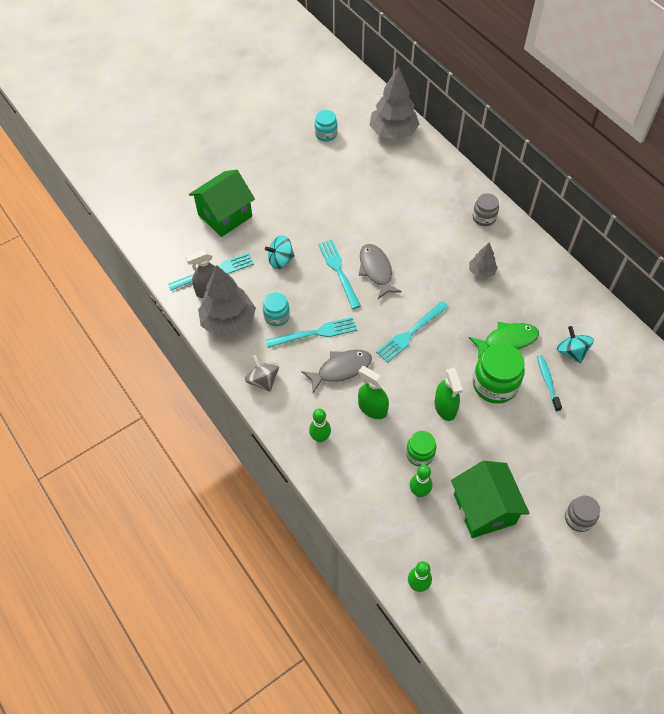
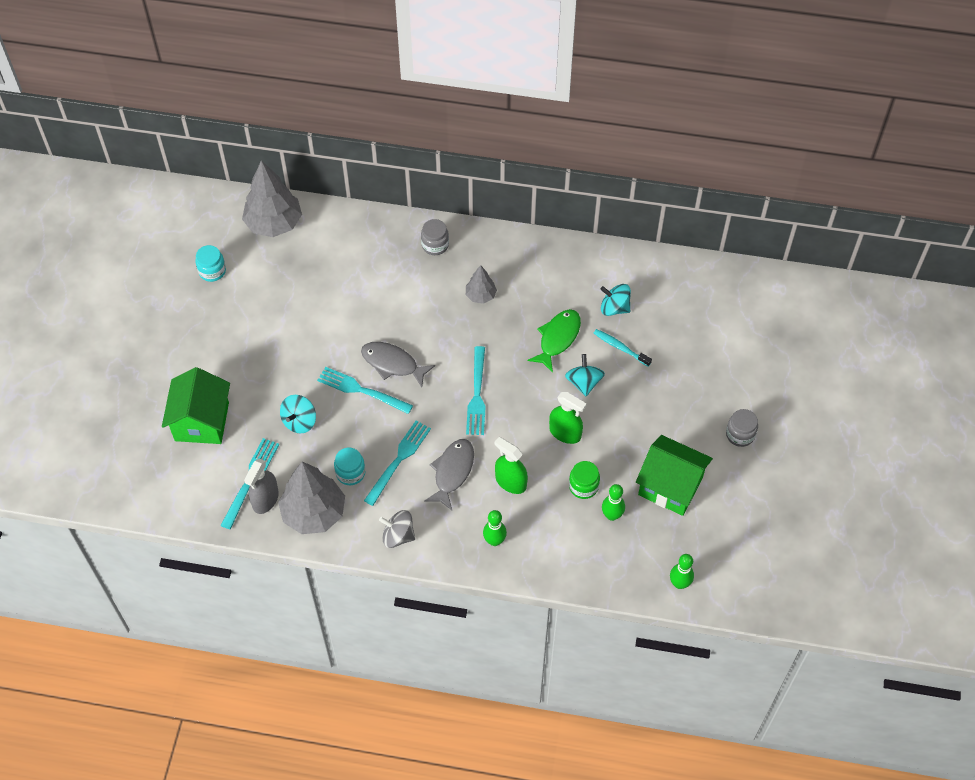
camera: 45 degrees left, 0 degrees up
green spray bottle [358,366,389,419] -> green spray bottle turned 45 degrees clockwise [494,437,528,494]
green jar [473,343,525,404] -> turquoise spinning top [565,354,605,396]

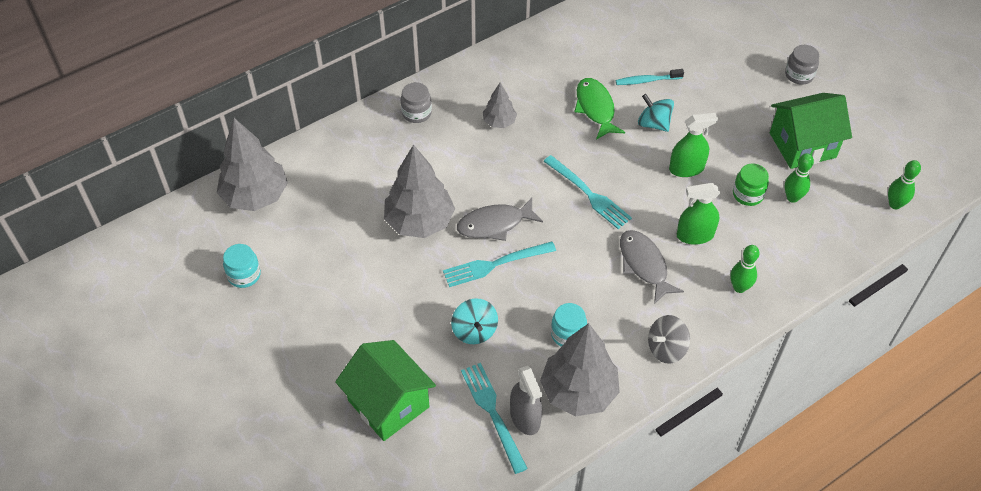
camera: 45 degrees left, 5 degrees down
turquoise fork [364,421,431,506] -> none
turquoise spinning top [600,284,631,316] -> none
none -> grey tree [384,144,455,238]

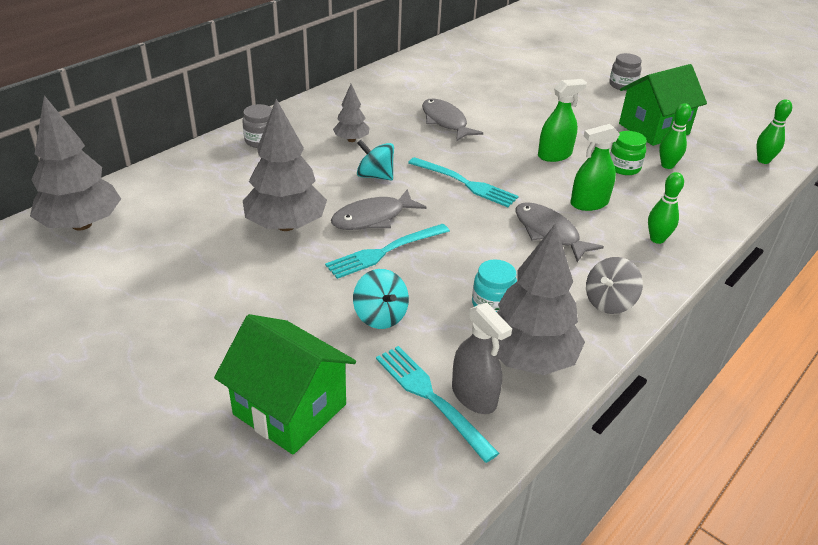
camera: 15 degrees left, 15 degrees down
turquoise jar [223,244,261,288] -> none
green fish [575,78,625,140] -> grey fish [422,98,483,141]
turquoise toothbrush [616,69,684,85] -> none
turquoise spinning top [638,94,674,132] -> turquoise spinning top moved to [357,140,394,180]

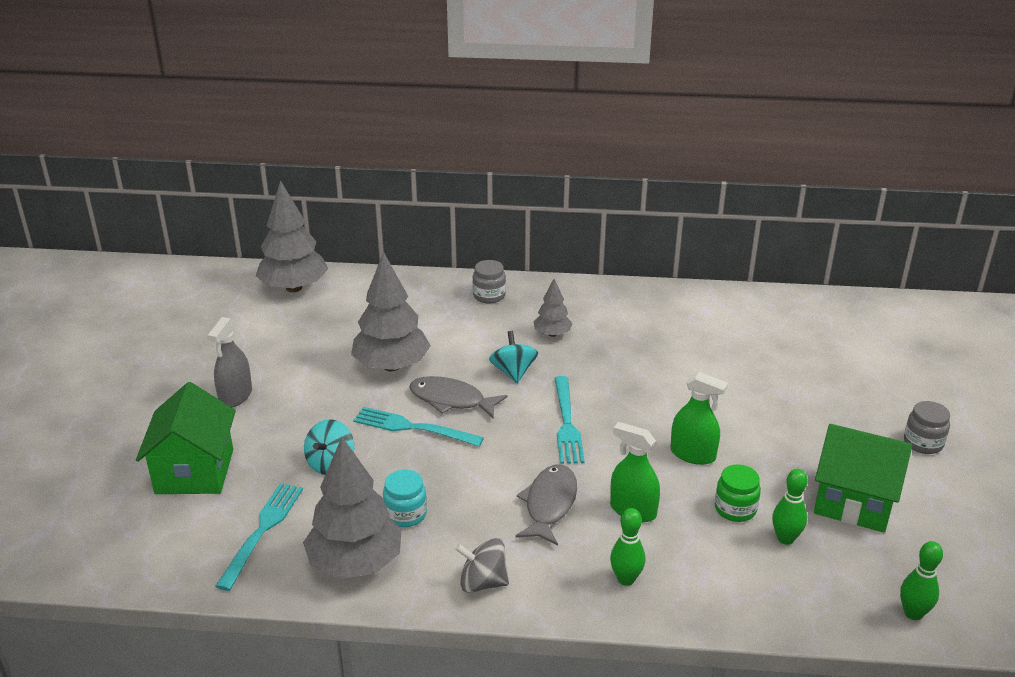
camera: 55 degrees right, 5 degrees down
grey fish [422,98,483,141] -> none
grey spray bottle [452,303,512,414] -> grey spray bottle moved to [207,317,252,407]

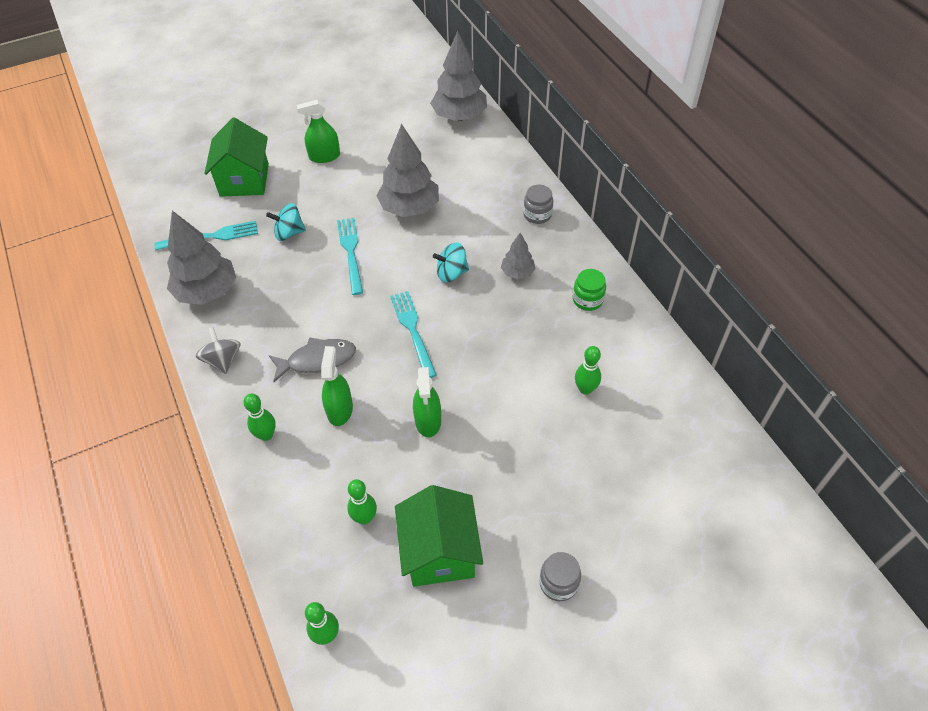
camera: 60 degrees right, 20 degrees up
green house [136,382,236,494] -> green house turned 60 degrees counterclockwise [204,118,269,197]
grey spray bottle [207,317,252,407] -> green spray bottle [297,100,340,163]
turquoise jar [383,470,427,527] -> none
grey fish [409,376,508,418] -> none
turquoise spinning top [489,331,538,383] -> turquoise spinning top turned 150 degrees counterclockwise [433,242,469,283]
turquoise fork [554,376,585,464] -> turquoise fork turned 105 degrees clockwise [390,291,437,378]
green jar [715,464,761,522] -> green jar moved to [573,269,606,311]
none -> green bowling pin [575,346,601,395]

